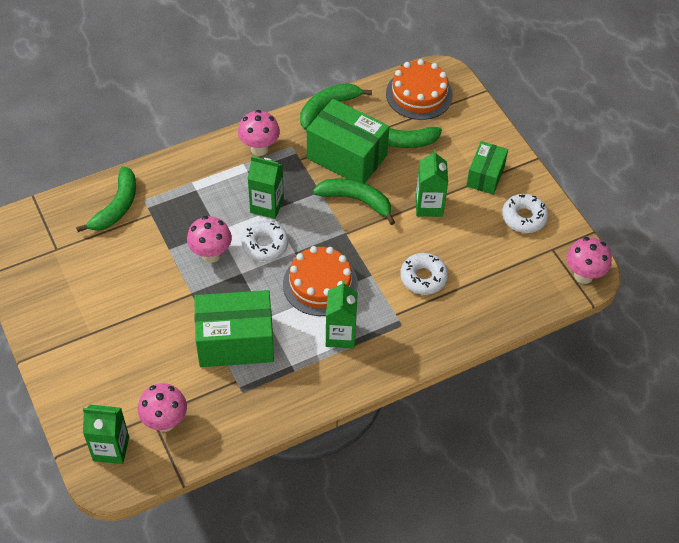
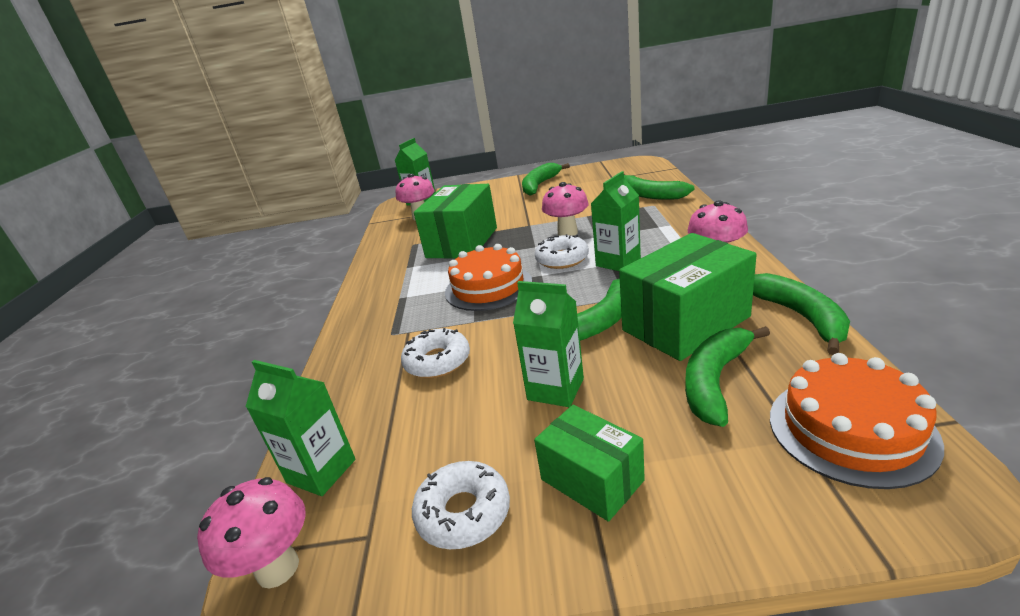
camera: 120 degrees right, 25 degrees down
green carton [326,280,358,349] -> green carton moved to [246,360,355,496]
none -> green banana [522,163,570,196]

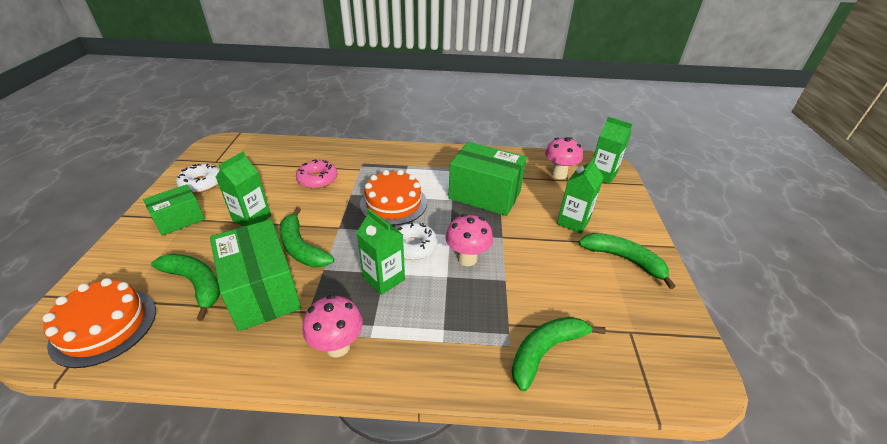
camera: 90 degrees right, 10 degrees up
pink mushroom [197,477,306,589] -> none
green carton [246,360,355,496] -> green carton moved to [557,157,604,234]
white donut [401,328,470,378] -> pink donut [296,160,338,189]
green banana [753,273,850,355] -> none

